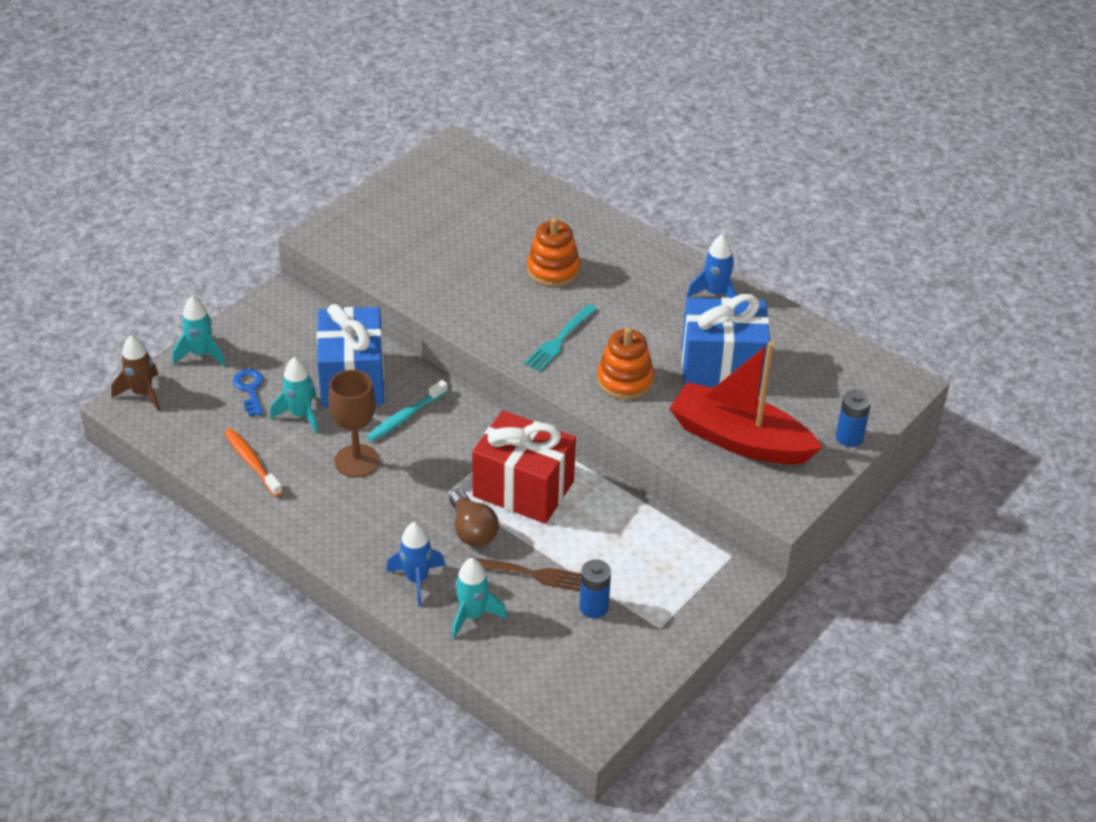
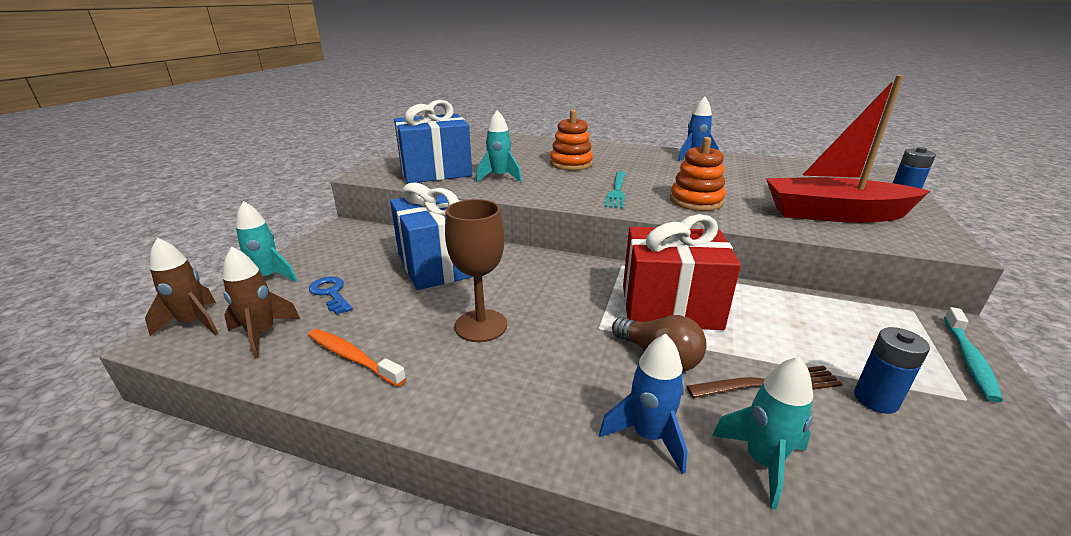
camera: 20 degrees left, 15 degrees down
turquoise rocket [270,357,319,434] -> turquoise rocket moved to [476,110,522,183]
turquoise toothbrush [367,380,448,441] -> turquoise toothbrush moved to [944,307,1003,402]
blue gift [682,294,770,389] -> blue gift moved to [394,100,472,183]
none -> brown rocket [223,247,300,359]

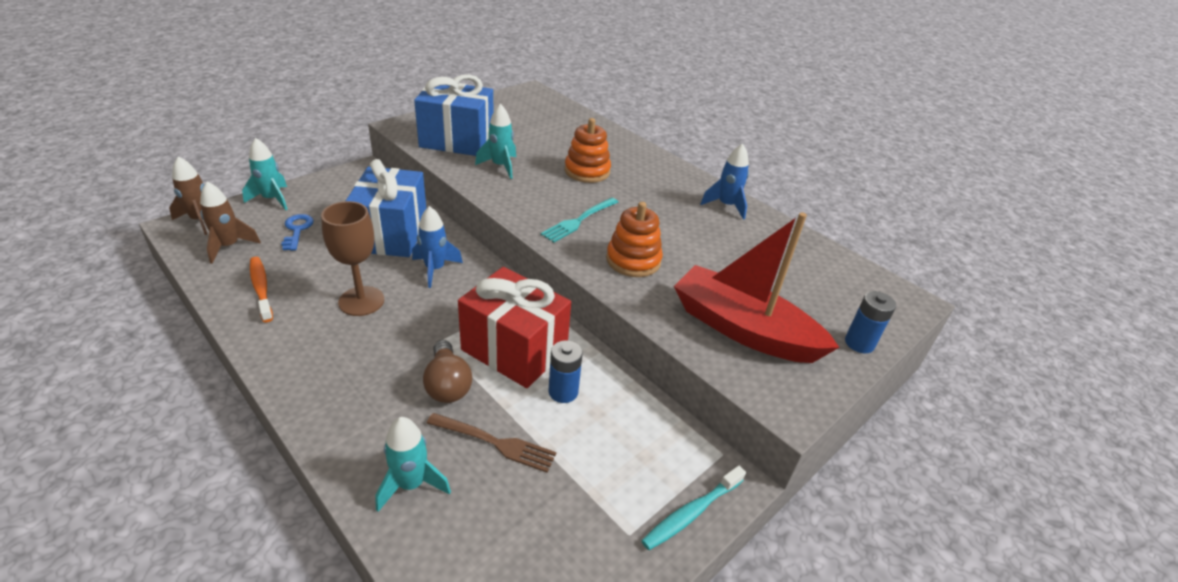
camera: 25 degrees right, 10 degrees up
blue rocket [599,334,687,474] -> blue rocket moved to [412,206,463,288]
blue battery [854,327,930,414] -> blue battery moved to [549,341,583,403]

